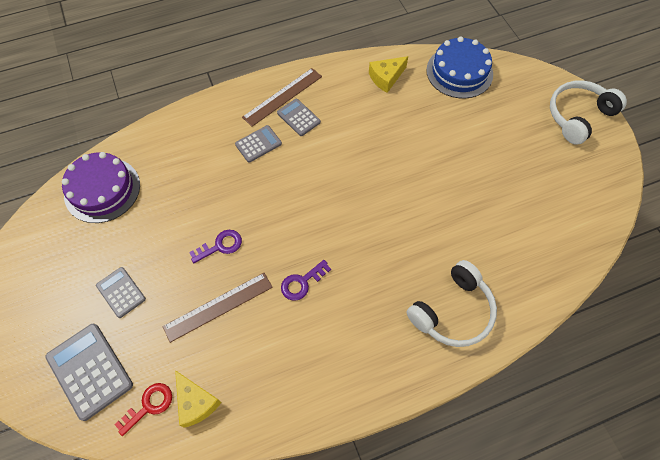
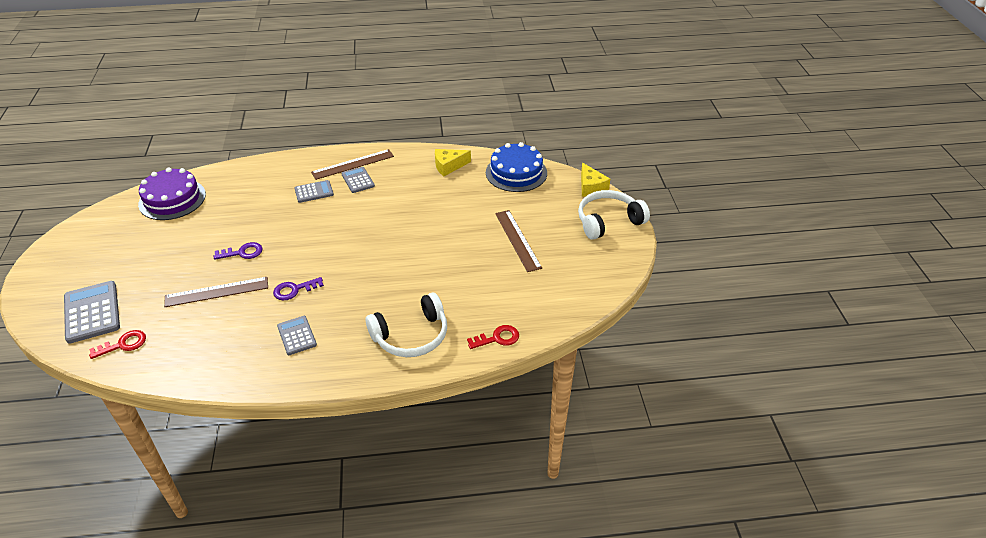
camera: 15 degrees right, 20 degrees down
grey calculator [96,267,146,318] -> grey calculator moved to [277,316,317,355]
yellow cheese [175,370,222,428] -> yellow cheese moved to [581,163,610,197]
none -> red key [467,325,519,349]
none -> brown ruler [495,210,542,272]

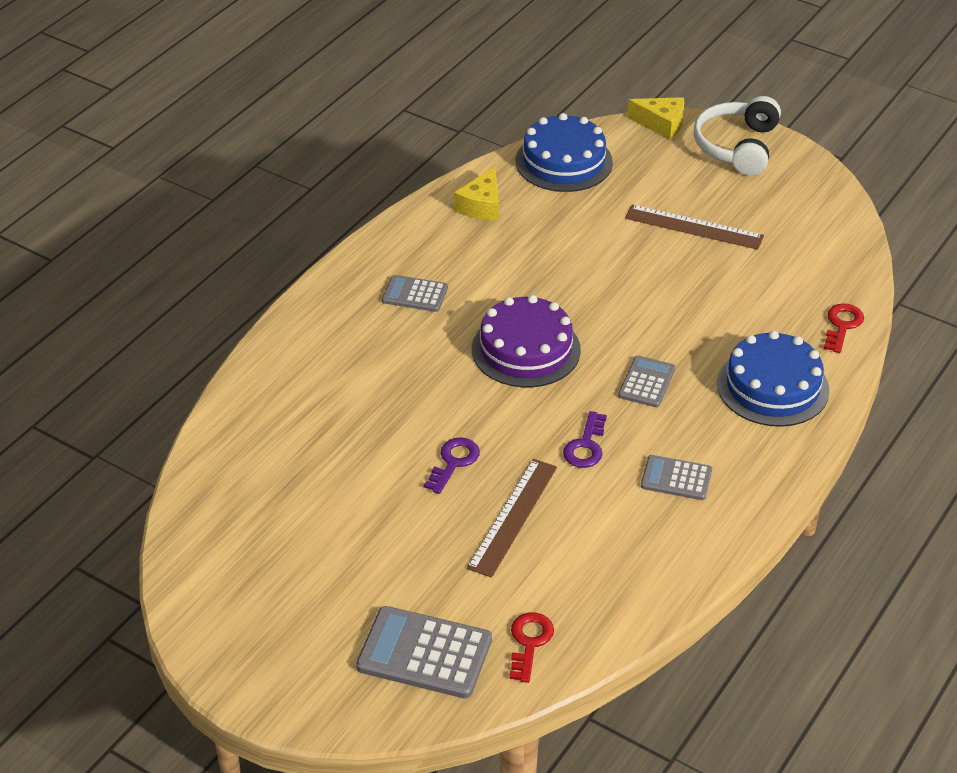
camera: 50 degrees left, 0 degrees up
purple cake [138,167,206,220] -> purple cake moved to [472,295,581,387]
grey calculator [294,180,334,203] -> grey calculator moved to [618,356,675,407]
brown ruler [311,149,394,180] -> none
white headphones [366,293,447,357] -> blue cake [717,331,830,427]

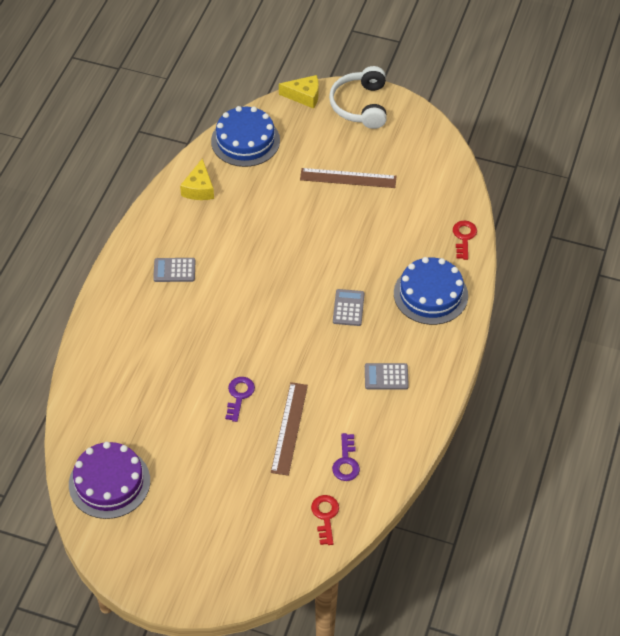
camera: 15 degrees left, 10 degrees up
grey calculator [356,606,492,699] -> none
purple cake [472,295,581,387] -> purple cake moved to [69,442,150,519]
purple key [563,411,607,468] -> purple key moved to [332,433,360,481]

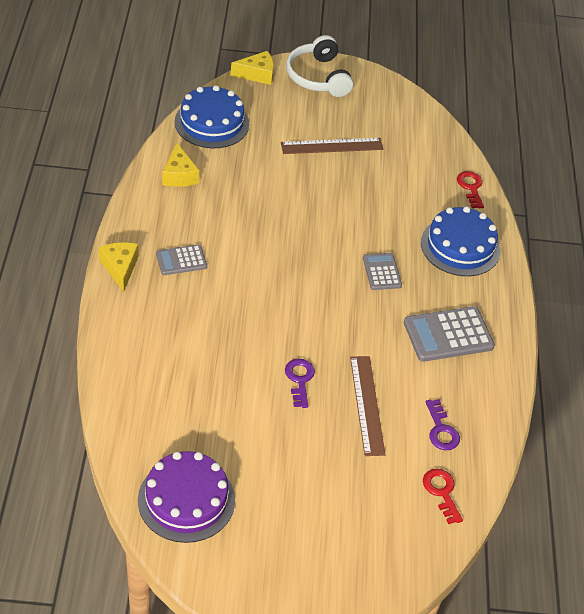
camera: 20 degrees left, 5 degrees down
grey calculator [365,363,409,390] -> grey calculator [404,306,495,362], size x1.68
none -> yellow cheese [99,242,138,292]

